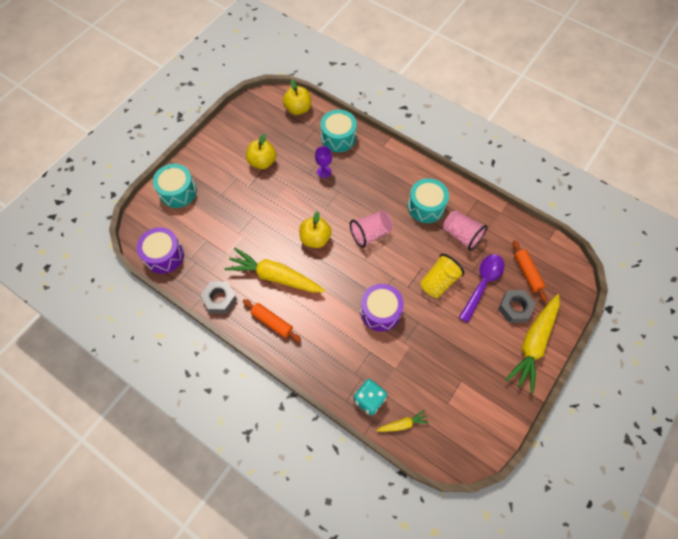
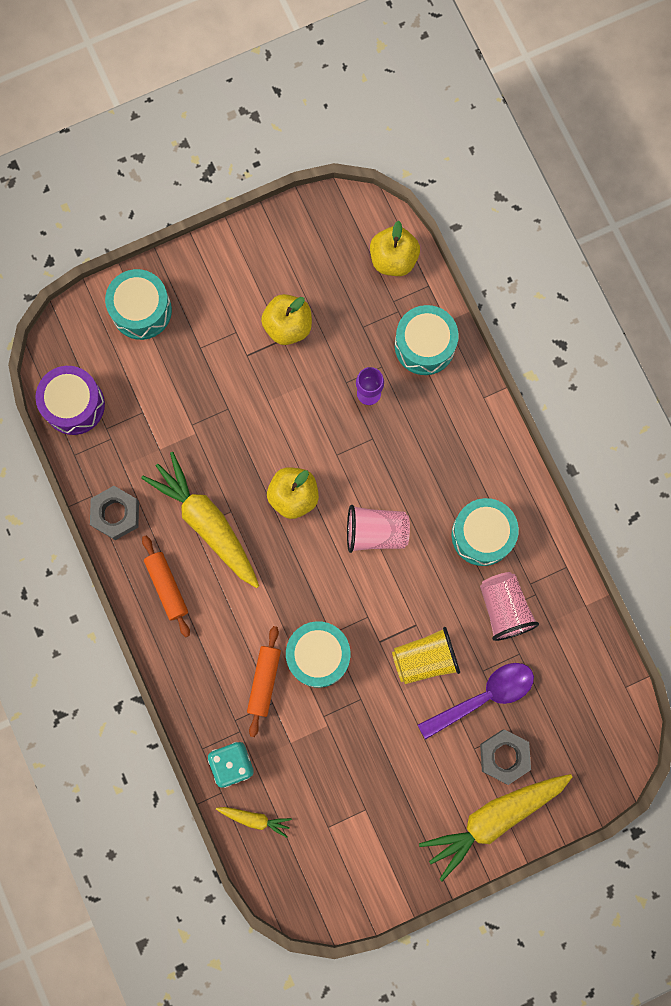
camera: 30 degrees right, 15 degrees up
purple drum [360,284,404,332] -> turquoise drum [286,621,350,688]
orange rolling pin [513,240,547,302] -> orange rolling pin moved to [247,626,281,737]

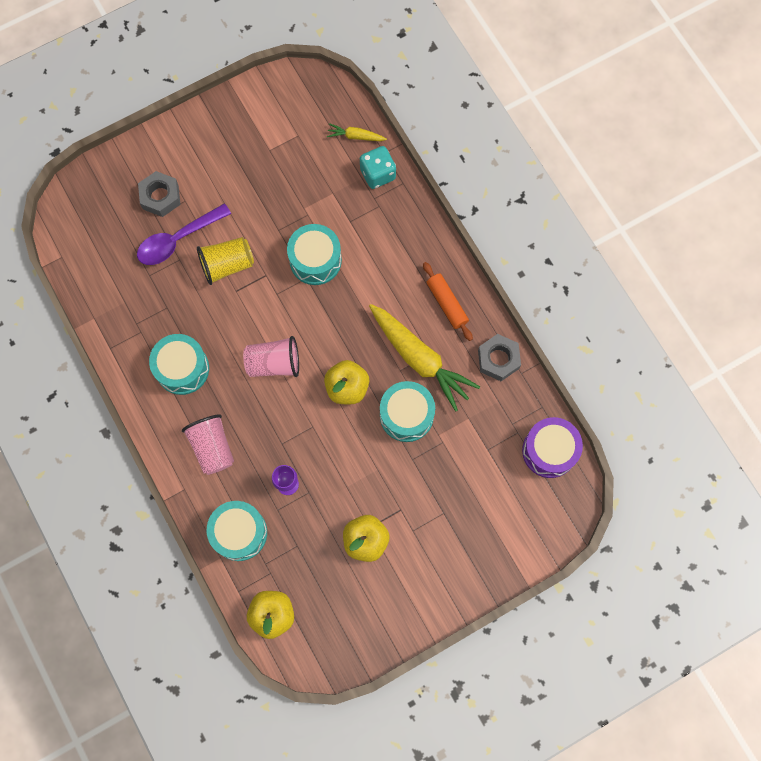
camera: 175 degrees right, 5 degrees down
turquoise drum [105,269,172,340] -> turquoise drum moved to [380,381,435,442]
orange rolling pin [247,626,281,737] -> none
yellow carrot [419,774,572,881] -> none
pink cup [480,572,539,641] -> pink cup moved to [182,414,234,475]

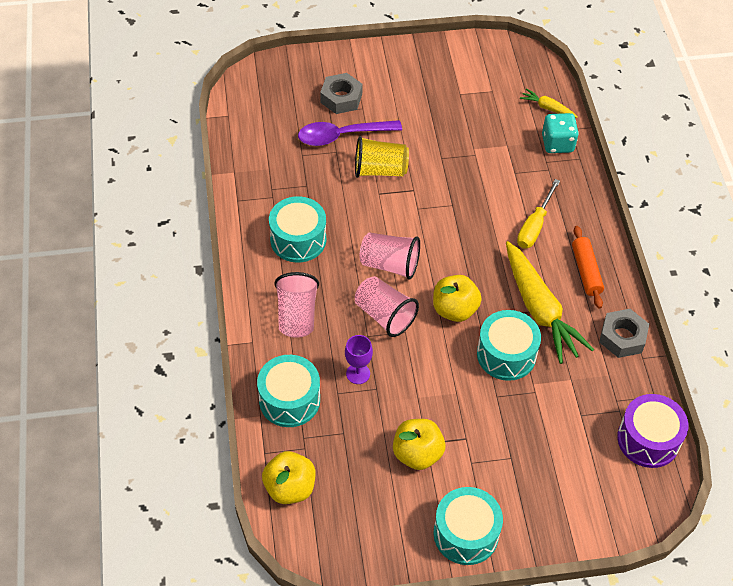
camera: 20 degrees right, 20 degrees down
turquoise drum [287,224,342,285] -> turquoise drum moved to [433,487,503,565]
none -> pink cup [355,276,419,337]
none -> yellow screwdriver [517,179,560,248]

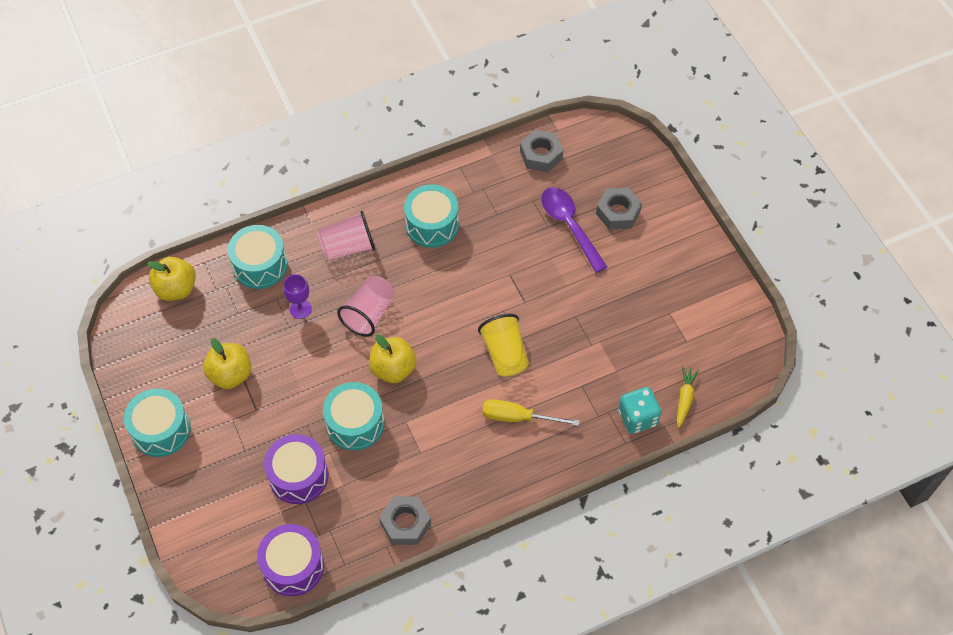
camera: 75 degrees right, 5 degrees up
yellow cup [355,136,409,178] -> yellow cup moved to [478,314,529,377]
pink cup [360,233,420,280] -> none
yellow carrot [506,241,594,364] -> none
orange rolling pin [572,226,604,309] -> none
none -> purple drum [264,434,328,504]
none -> grey nut [520,130,563,172]

